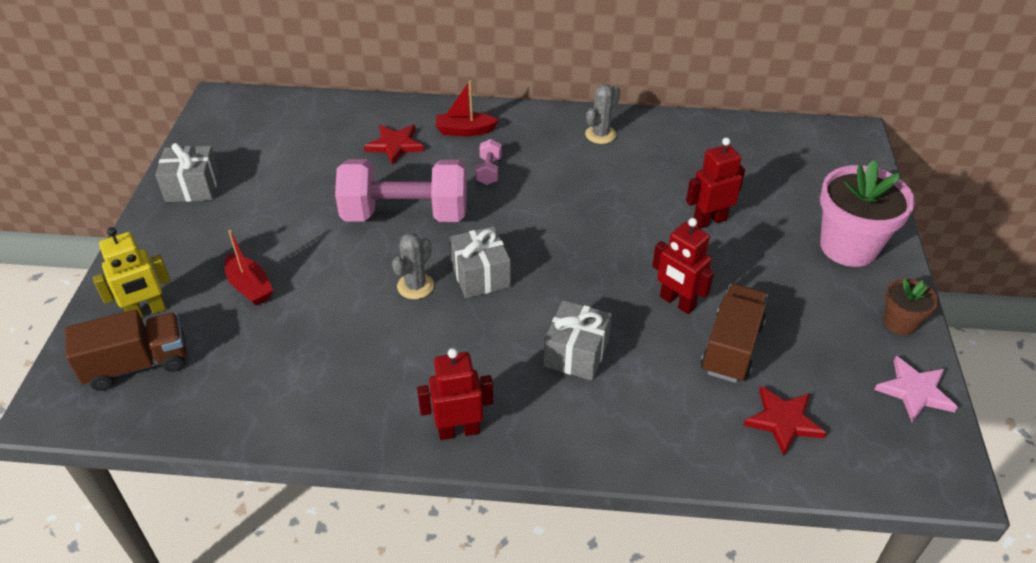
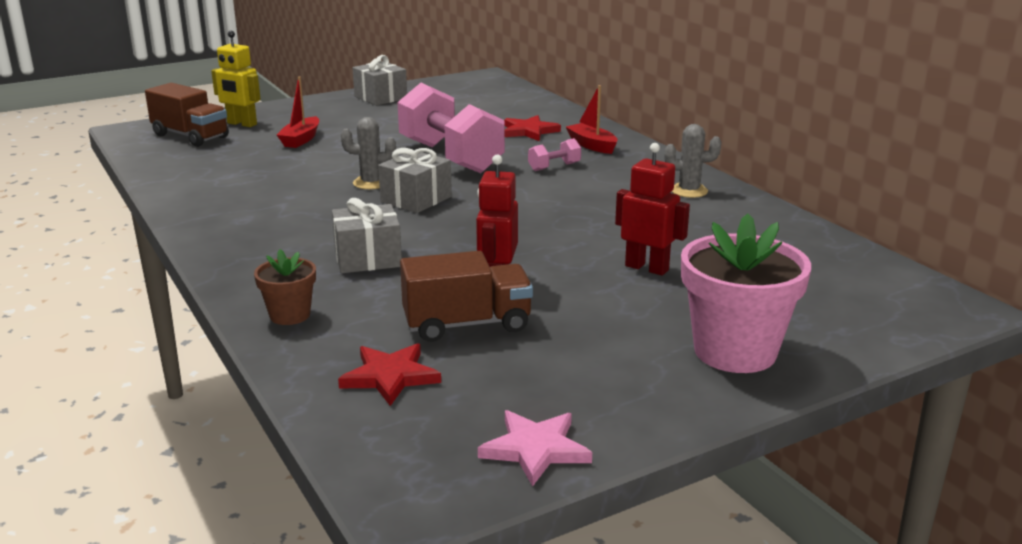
camera: 55 degrees right, 20 degrees down
red robot [417,348,493,440] -> none
brown flower pot [884,278,938,335] -> brown flower pot moved to [254,249,316,325]

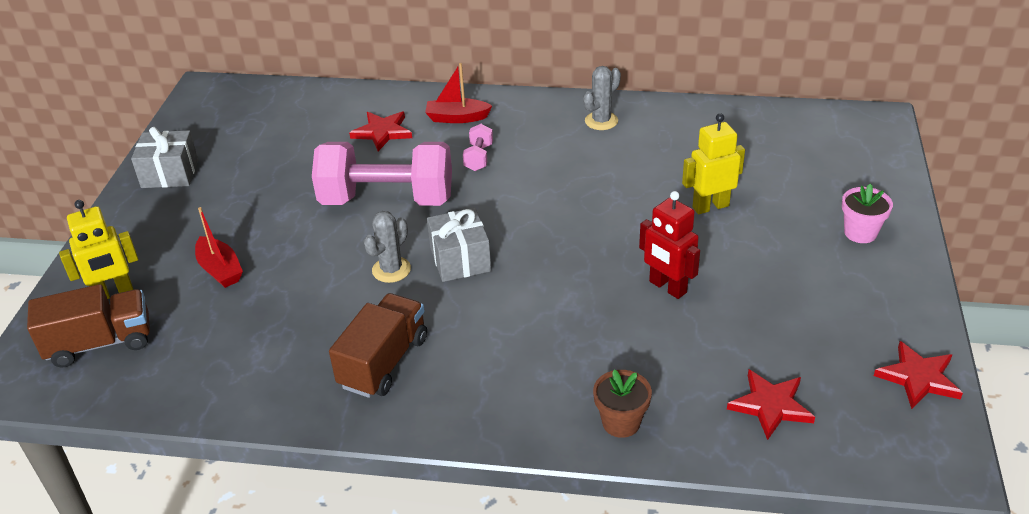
camera: 50 degrees left, 15 degrees up
grey gift [332,198,402,273] -> none
brown truck [400,251,533,342] -> brown truck moved to [329,293,427,398]
pink star [478,410,592,487] -> red star [874,341,963,409]
red robot [615,143,690,276] -> yellow robot [682,113,745,214]
pink flower pot [681,214,811,373] -> pink flower pot [842,184,893,243], size x0.52

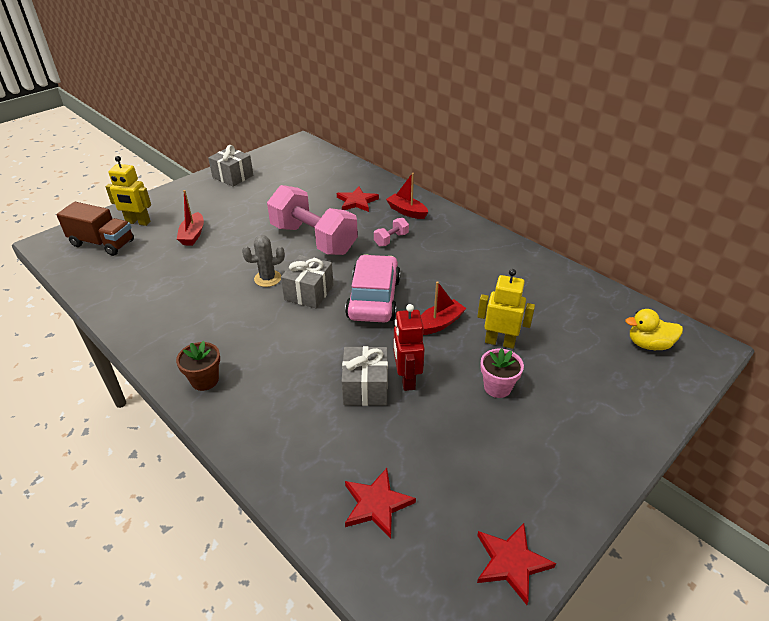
camera: 35 degrees right, 0 degrees up
brown truck [329,293,427,398] -> none
grey cactus [583,66,621,130] -> none
brown flower pot [593,369,652,438] -> brown flower pot moved to [176,341,220,391]
pink flower pot [842,184,893,243] -> pink flower pot moved to [480,348,524,398]
none -> grey gift [341,346,388,406]
none -> pink car [345,254,401,322]
none -> red boat [421,281,466,335]
none -> yellow duck [625,309,683,350]

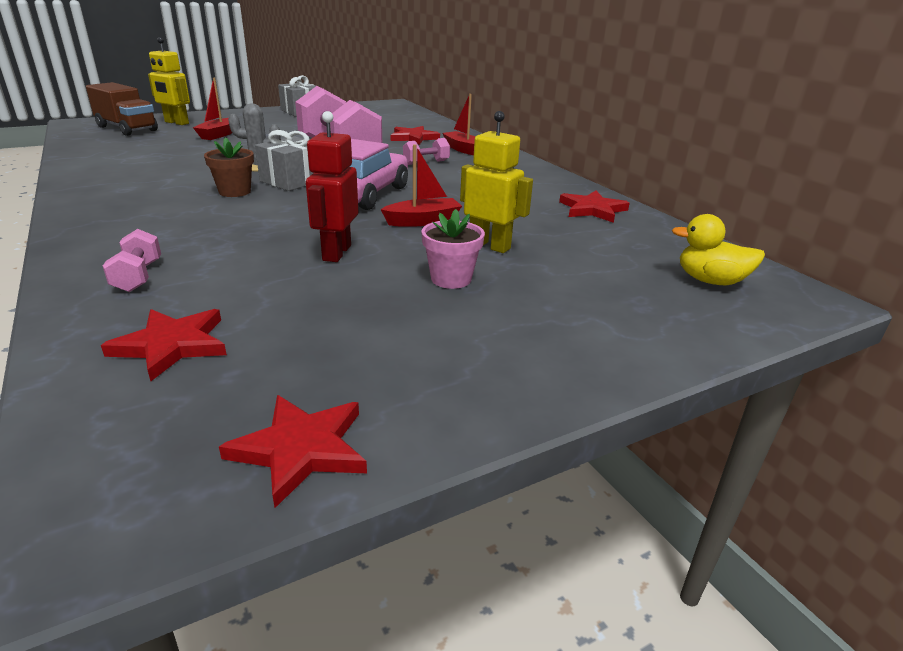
camera: 15 degrees right, 10 degrees down
brown flower pot [176,341,220,391] -> brown flower pot moved to [204,137,254,197]
grey gift [341,346,388,406] -> none
none -> pink dumbbell [103,229,161,292]
none -> red star [559,190,630,223]

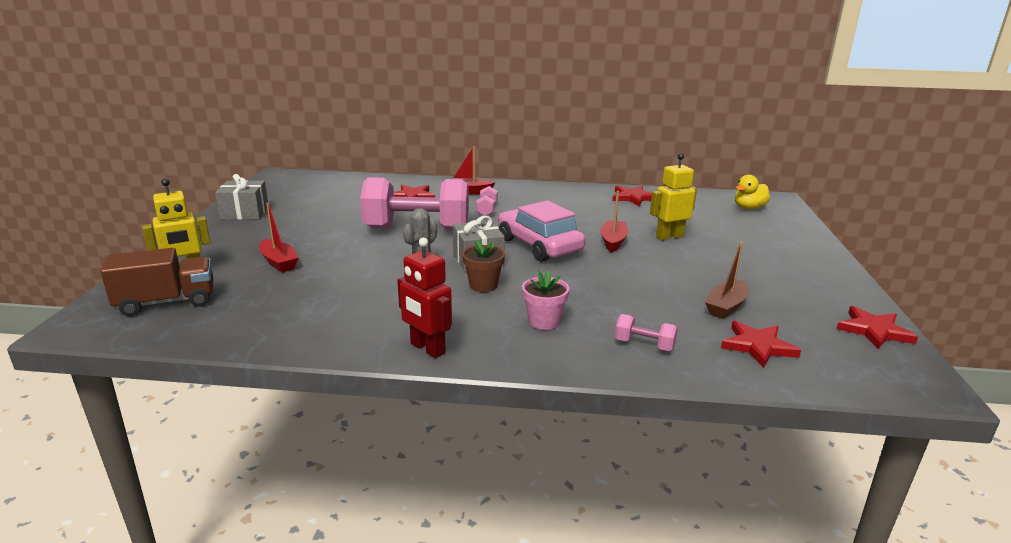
camera: 55 degrees left, 5 degrees down
red robot [306,111,358,262] -> red robot moved to [397,238,452,358]
pink flower pot [421,209,485,289] -> pink flower pot moved to [522,270,570,330]
none -> brown boat [705,242,749,319]

